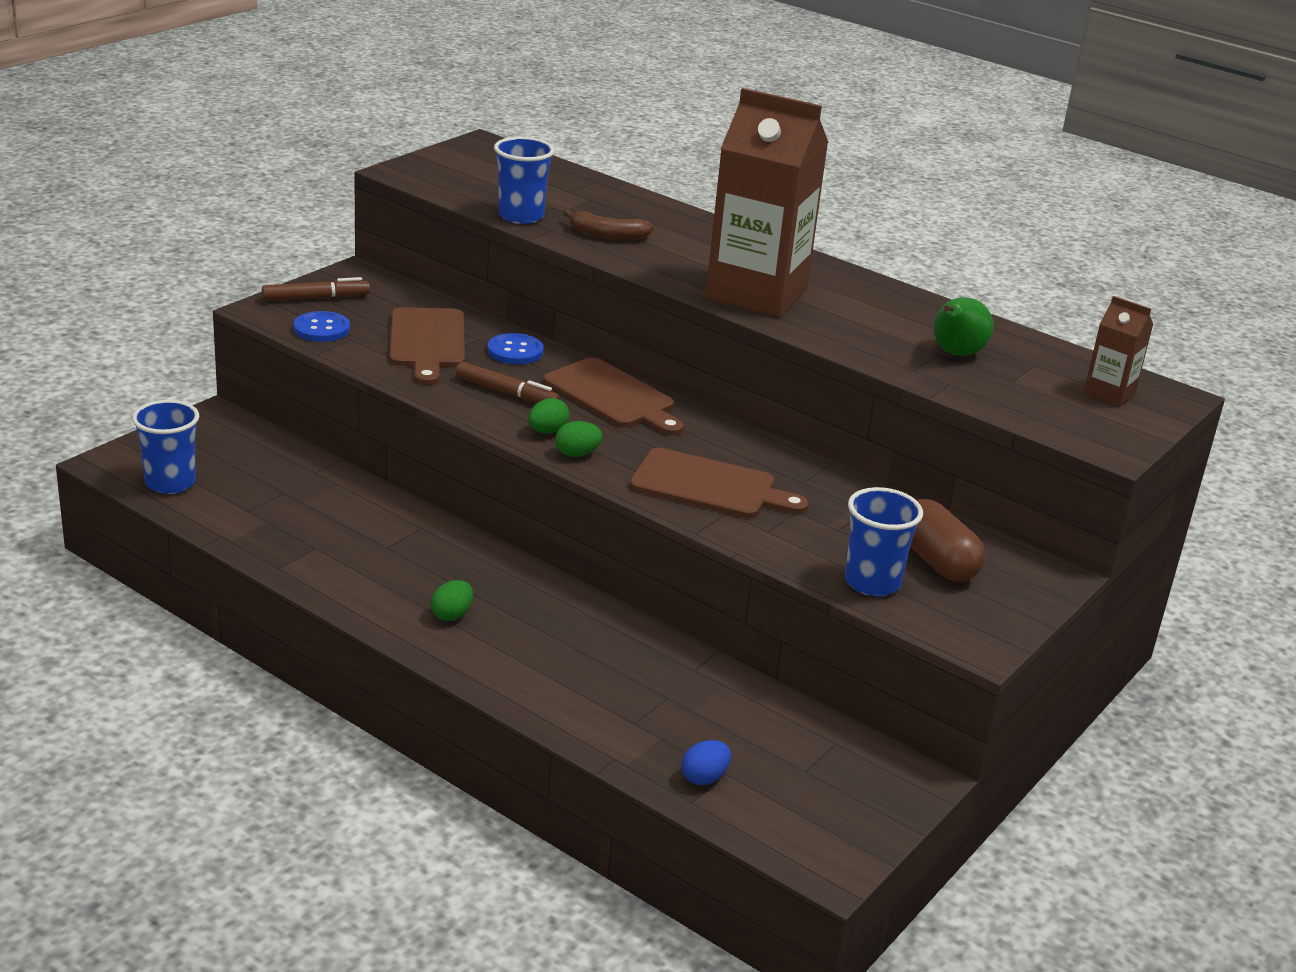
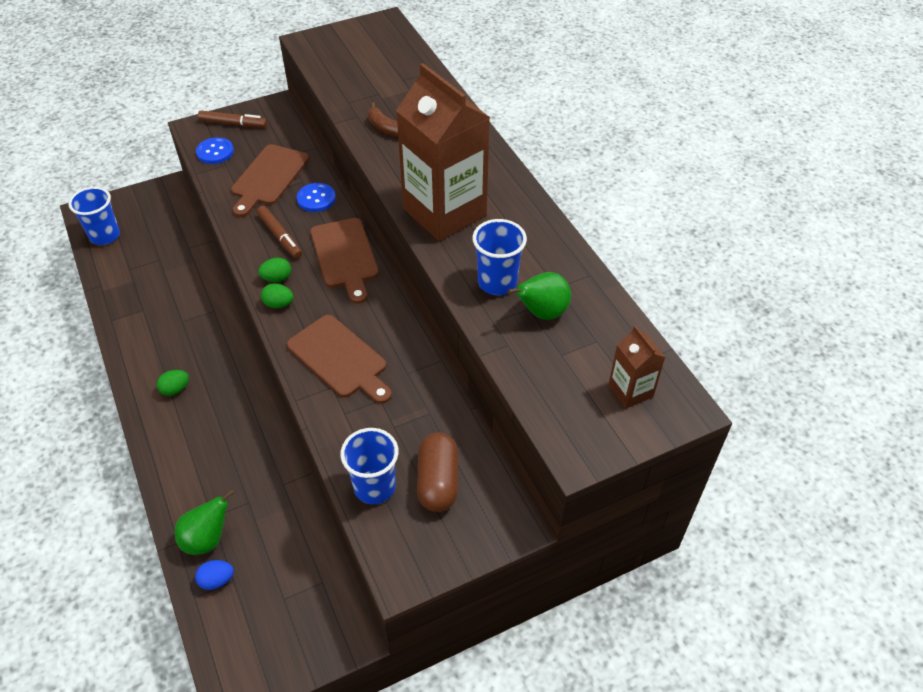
camera: 30 degrees right, 20 degrees up
blue cup [494,137,554,224] -> blue cup moved to [472,219,527,295]
none -> green pear [175,489,235,555]

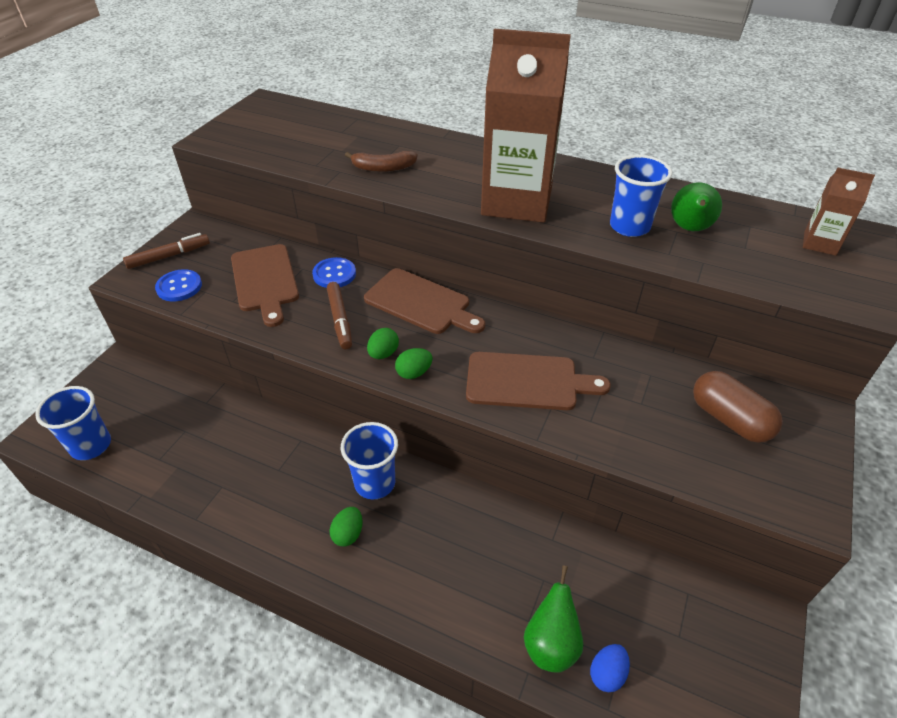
camera: 40 degrees left, 5 degrees down
brown marker [257,206,302,258] -> brown marker turned 60 degrees clockwise [327,282,352,349]
blue cup [340,428,398,504] -> blue cup moved to [341,422,398,500]

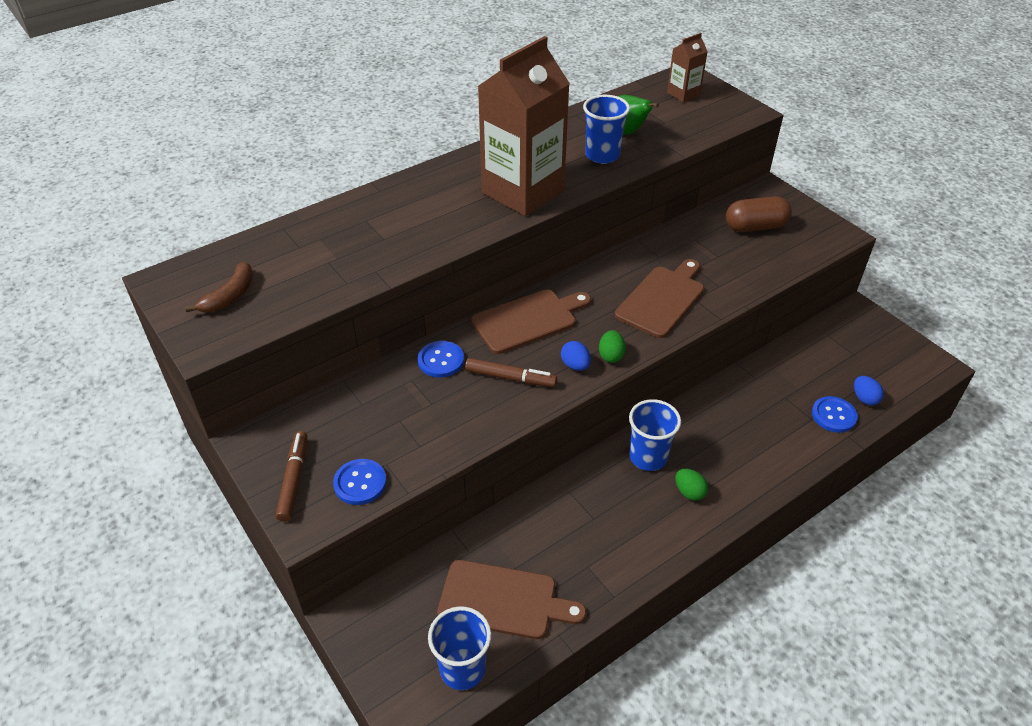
camera: 60 degrees left, 0 degrees up
brown cutting board [231,244,299,327] -> brown cutting board moved to [437,560,586,639]
brown banana [345,151,418,172] -> brown banana moved to [185,262,253,313]
green egg [367,328,399,359] -> blue egg [561,341,591,371]
green pear [524,565,584,673] -> blue button [812,396,858,433]

